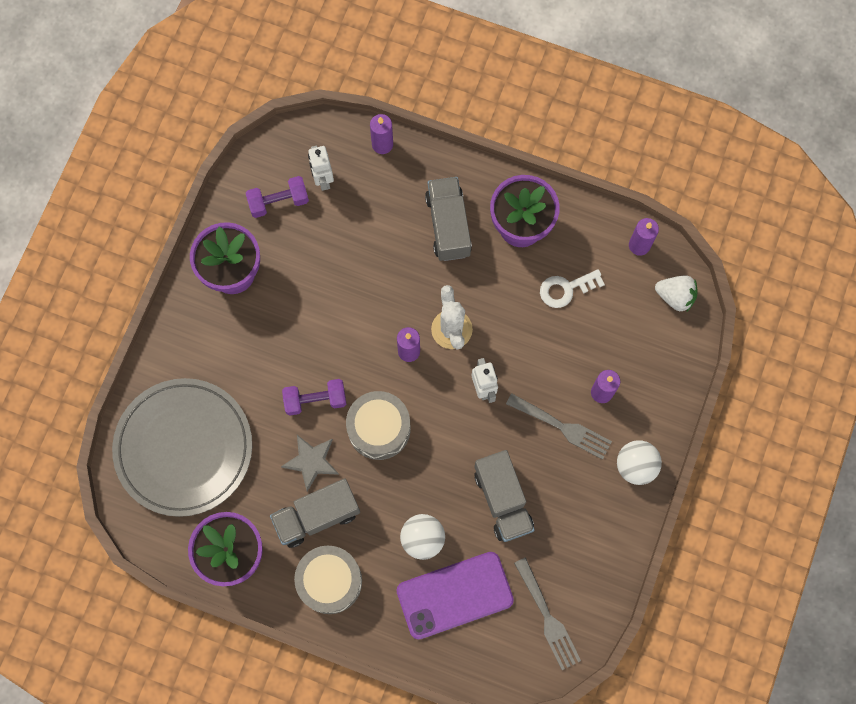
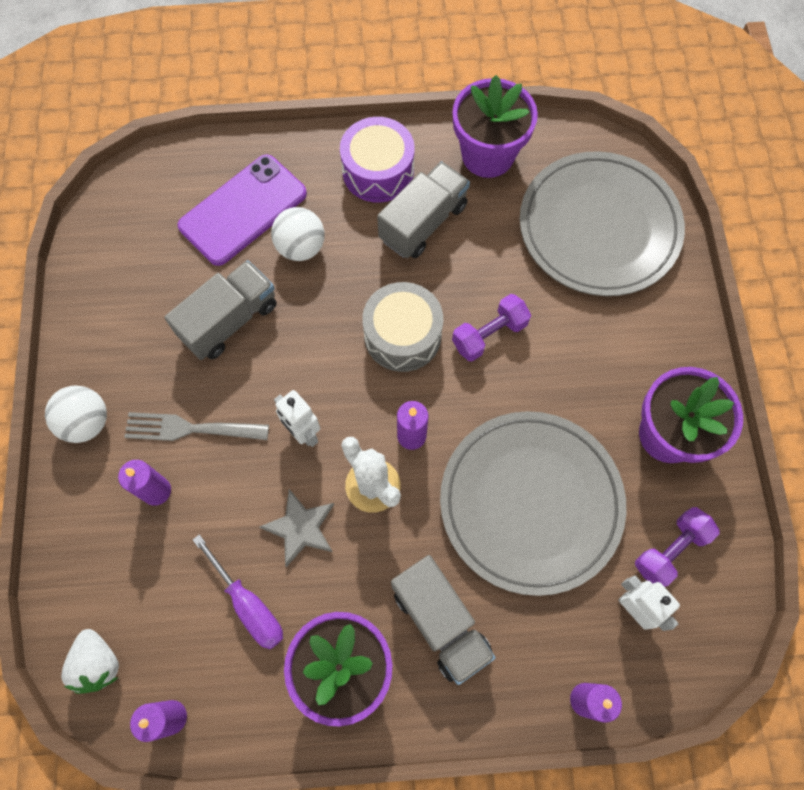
camera: 155 degrees right, 5 degrees down
grey star [281,435,339,491] -> grey star moved to [259,489,334,567]
grey drum [294,545,362,614] -> purple drum [340,117,415,203]
grey truck [474,450,535,542] -> grey truck turned 90 degrees clockwise [164,260,276,360]
grey fork [514,557,581,670] -> none
white key [540,269,605,308] -> purple screwdriver [193,534,283,649]
white strawberry [655,276,698,311] -> white strawberry turned 105 degrees counterclockwise [61,629,119,694]
none -> grey plate [440,411,626,596]

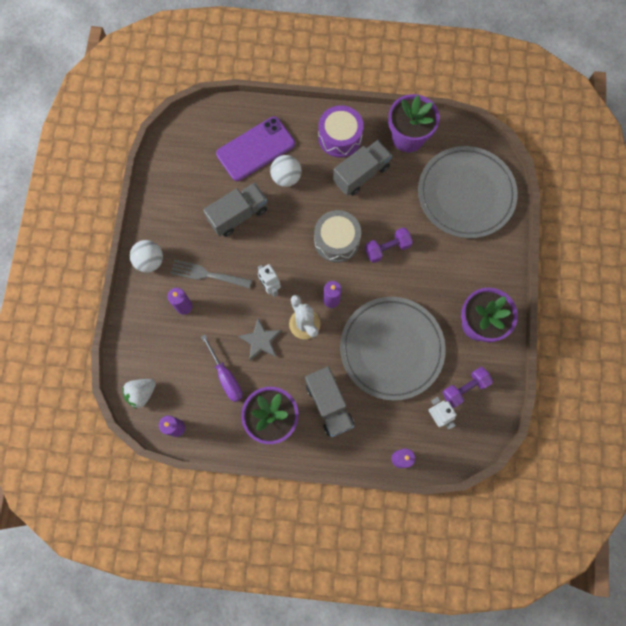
camera: 10 degrees right, 5 degrees up
white strawberry [61,629,119,694] -> white strawberry turned 60 degrees clockwise [122,379,156,409]

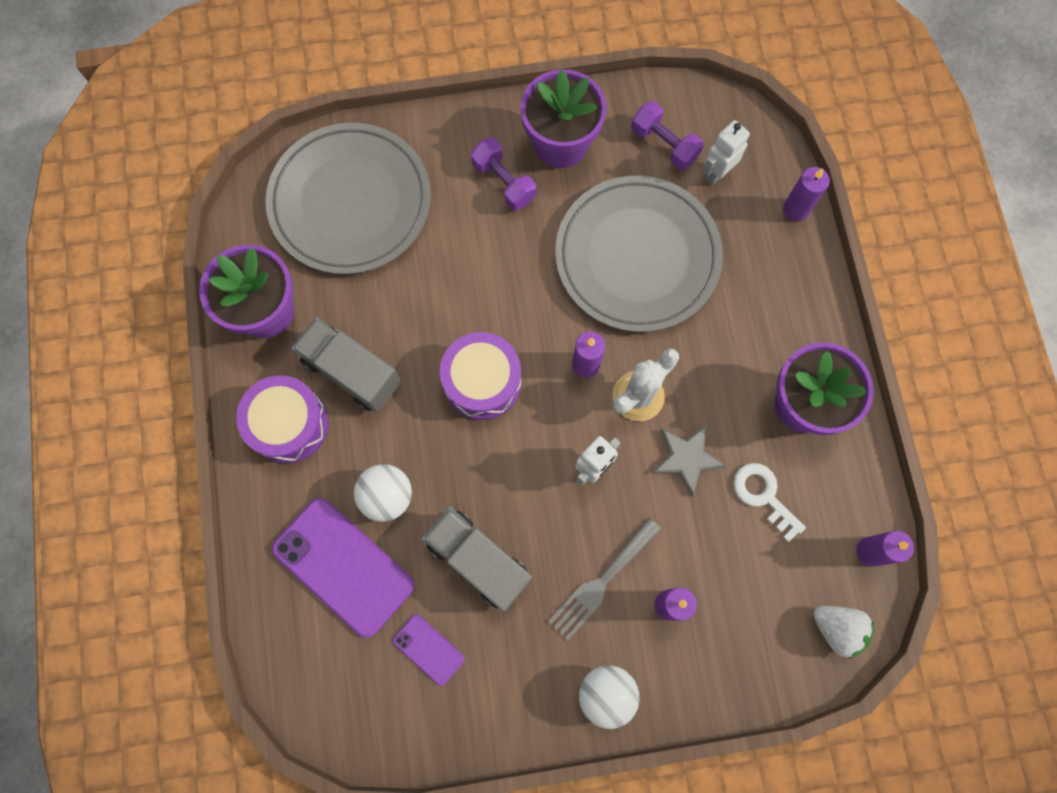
camera: 105 degrees left, 0 degrees up
grey fork [170,260,252,289] -> grey fork turned 45 degrees clockwise [548,518,661,641]
purple screwdriver [201,335,243,402] -> white key [733,463,806,542]
grey truck [305,367,354,437] -> none
grey drum [314,210,361,263] -> purple drum [440,332,521,420]
purple dumbbell [365,227,413,263] -> purple dumbbell moved to [470,138,536,211]
none -> purple phone [393,615,465,686]

